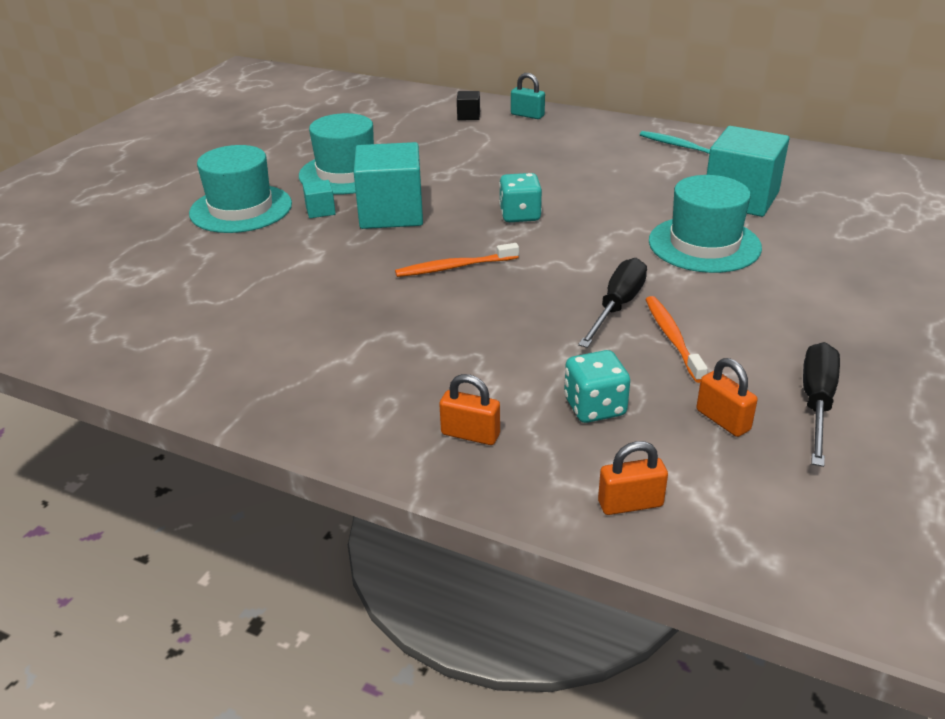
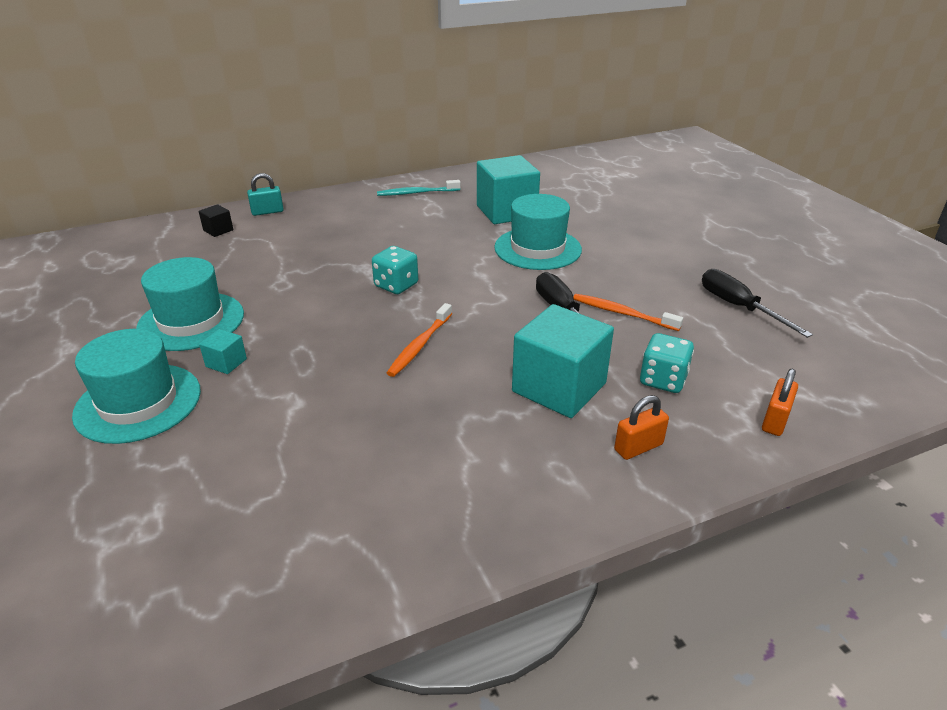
camera: 50 degrees left, 0 degrees up
turquoise cube [354,142,423,229] -> turquoise cube moved to [512,304,614,418]
orange padlock [696,358,758,437] -> none

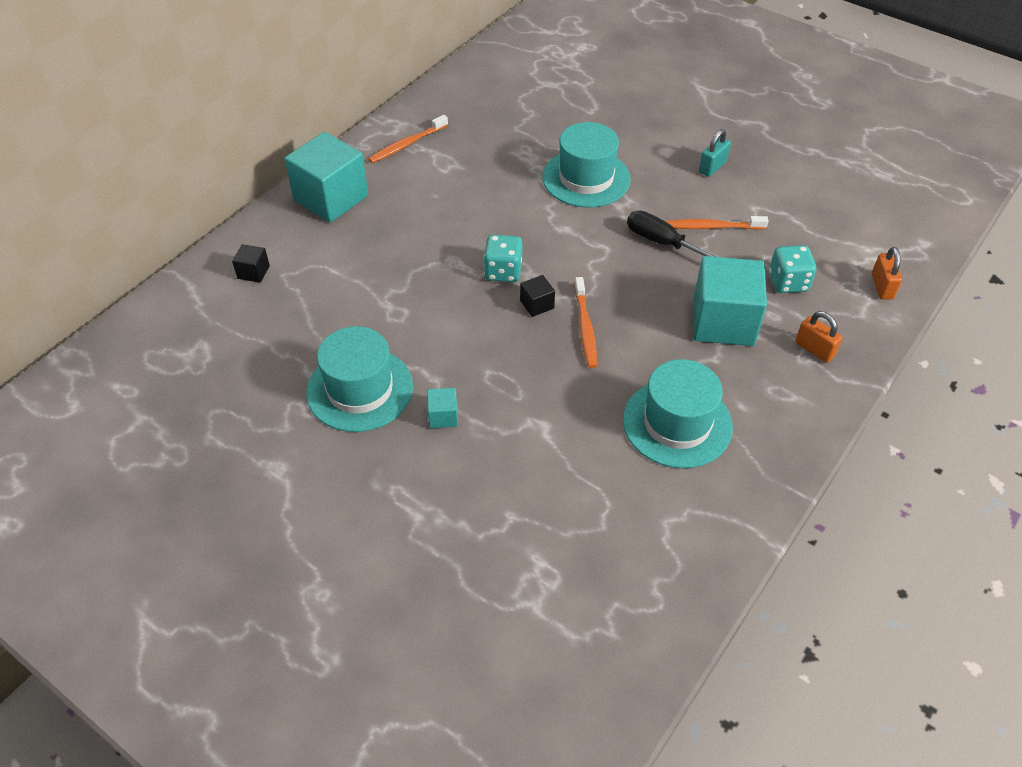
camera: 30 degrees left, 15 degrees up
turquoise hat [72,329,201,444] -> turquoise hat moved to [623,359,733,469]
turquoise padlock [247,173,284,216] -> turquoise padlock moved to [699,129,731,177]
turquoise toothbrush [377,180,461,196] -> orange toothbrush [368,115,448,163]
turquoise cube [477,155,540,224] -> turquoise cube moved to [284,132,368,222]
orange padlock [614,395,669,460] -> orange padlock turned 75 degrees counterclockwise [795,311,842,363]
black screwdriver [702,269,813,338] -> none
none -> black cube [520,275,555,317]

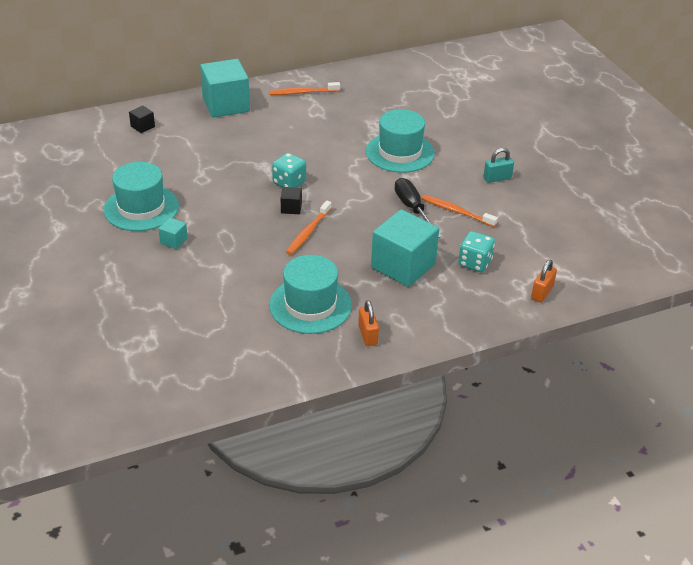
camera: 30 degrees right, 10 degrees down
orange padlock [795,311,842,363] -> orange padlock moved to [358,300,379,346]

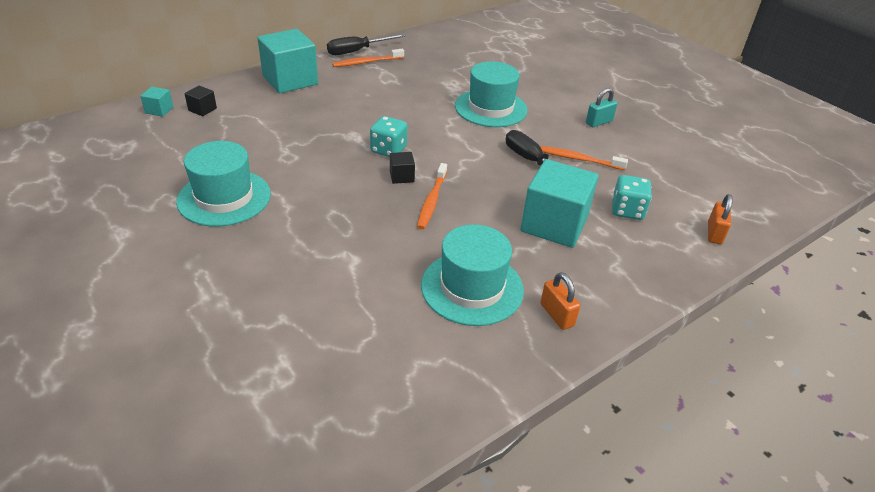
camera: 15 degrees left, 0 degrees up
turquoise cube [158,218,188,249] -> turquoise cube moved to [140,87,173,117]
none -> black screwdriver [327,34,406,55]

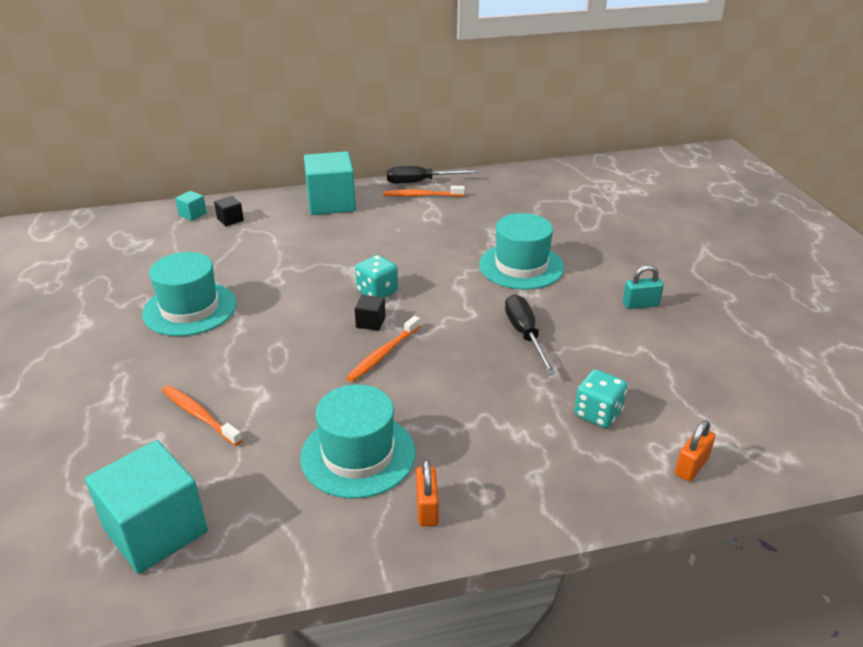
camera: 25 degrees right, 5 degrees down
turquoise cube [521,159,599,248] -> turquoise cube moved to [85,440,208,574]
orange toothbrush [540,146,628,170] -> orange toothbrush moved to [162,385,242,446]

